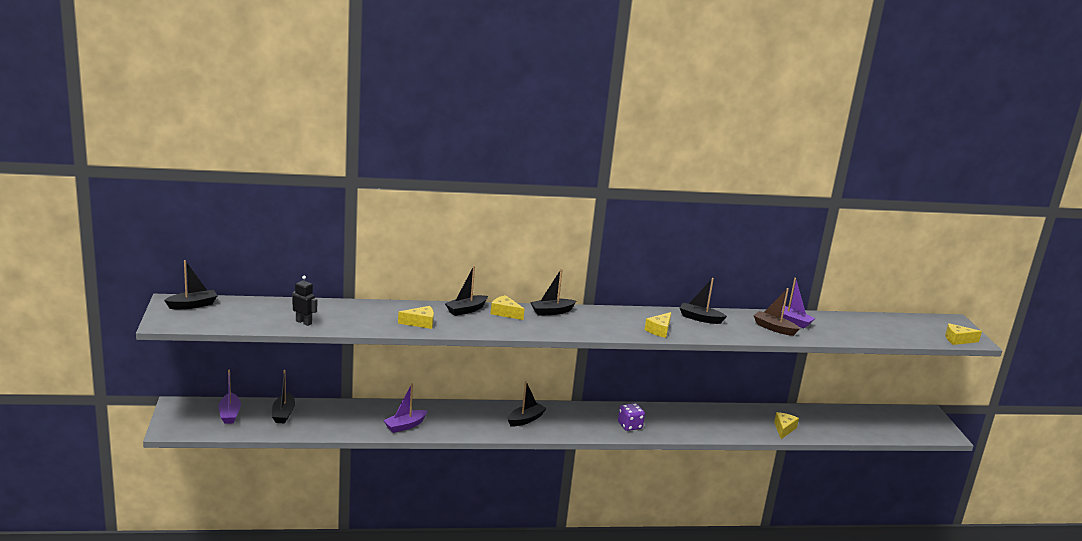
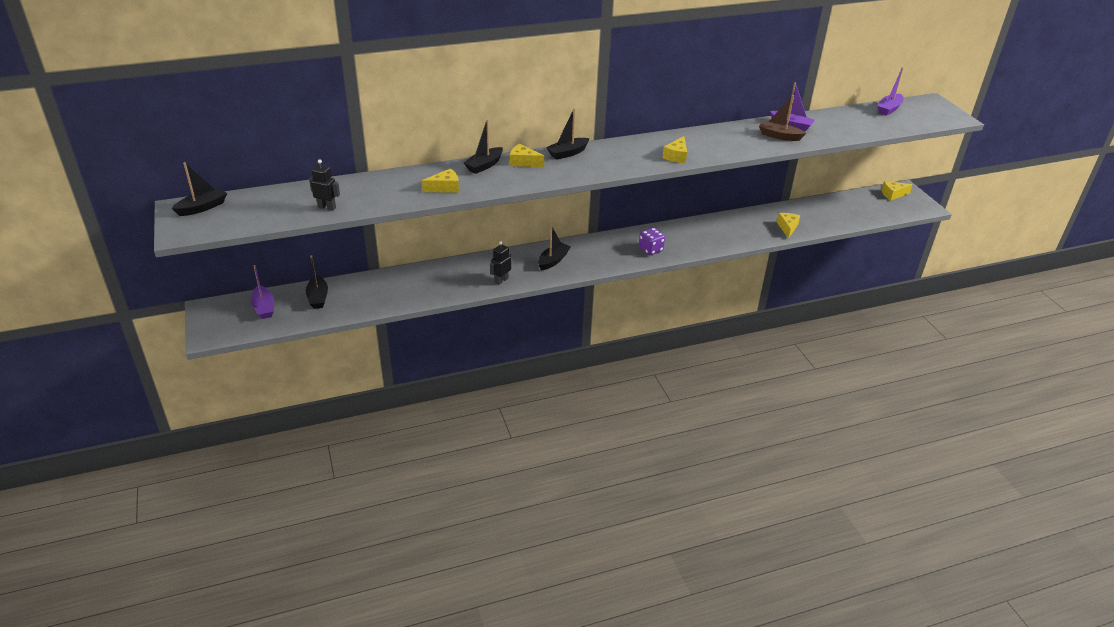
camera: 10 degrees left, 15 degrees up
purple boat [383,383,427,433] -> purple boat moved to [877,67,904,116]
black boat [680,278,727,324] -> none
yellow cheese [945,323,982,345] -> yellow cheese moved to [881,181,913,201]
none -> black robot [490,241,511,285]

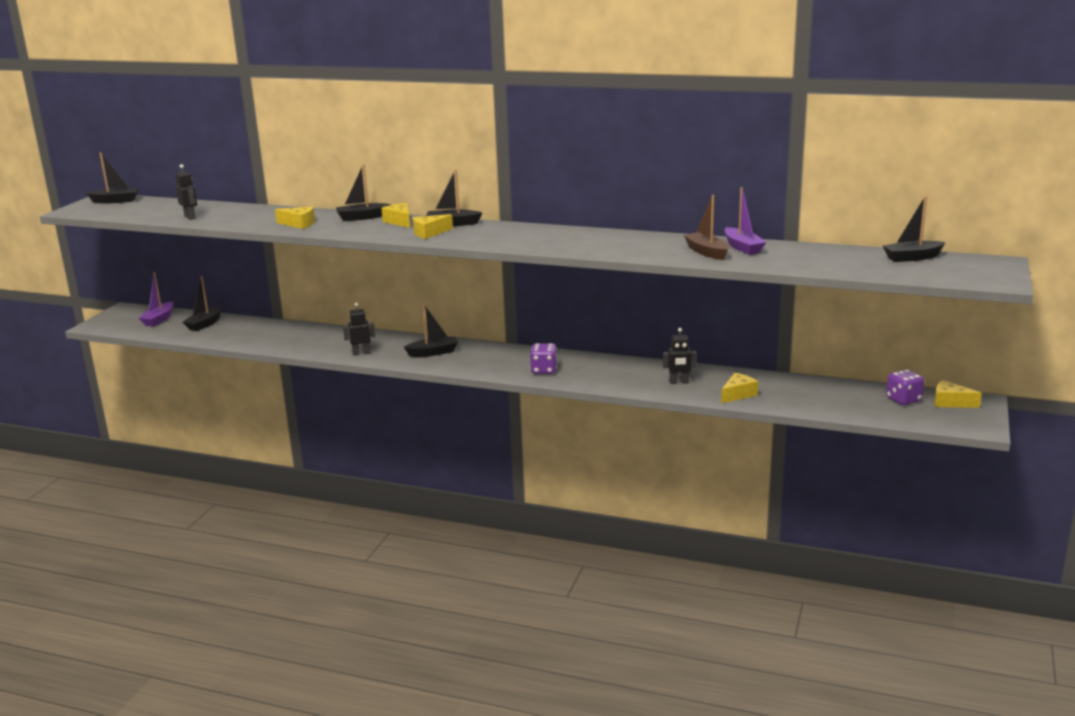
camera: 40 degrees right, 15 degrees down
yellow cheese [663,136,687,163] -> yellow cheese moved to [413,214,453,239]
purple boat [877,67,904,116] -> black boat [883,196,945,262]
none -> black robot [663,328,697,384]
none -> purple dice [886,369,924,405]

